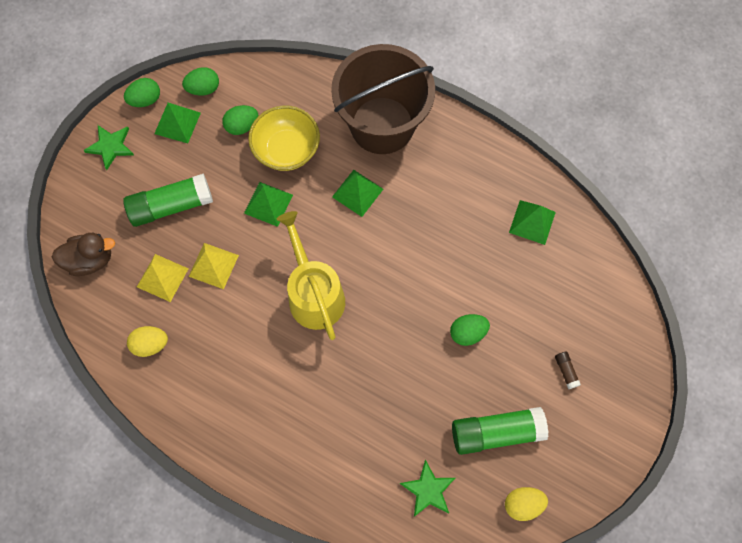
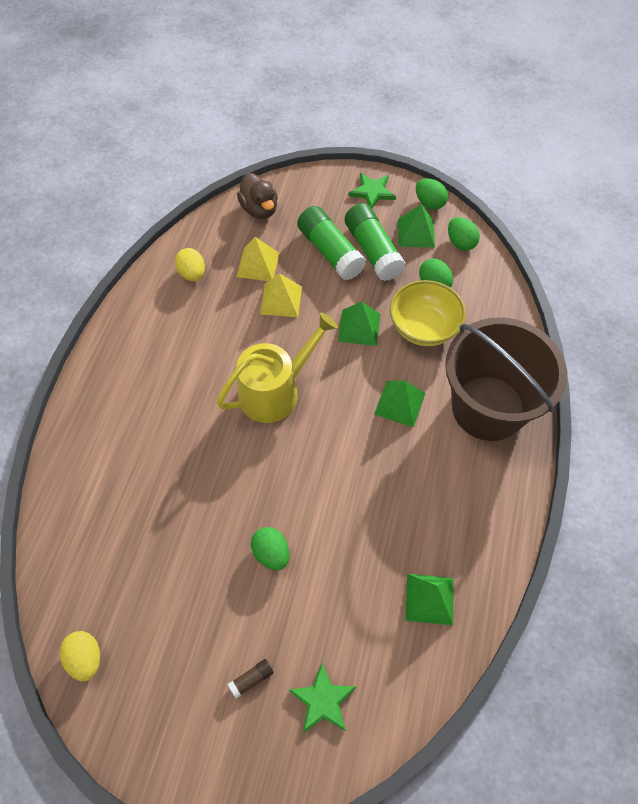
camera: 75 degrees right, 10 degrees down
green star [399,459,455,517] -> green star moved to [289,662,356,733]
green glue stick [452,407,548,455] -> green glue stick moved to [345,203,406,281]

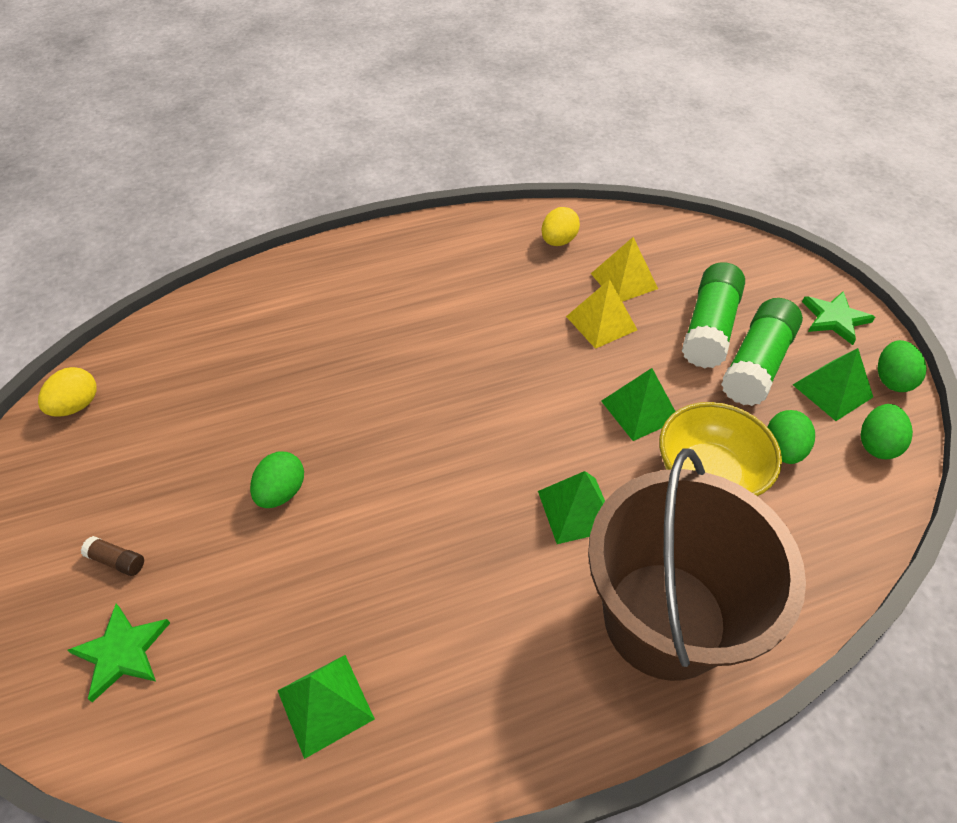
camera: 55 degrees right, 10 degrees down
yellow watering can [217,312,338,423] -> none
brown duck [237,173,278,219] -> none

